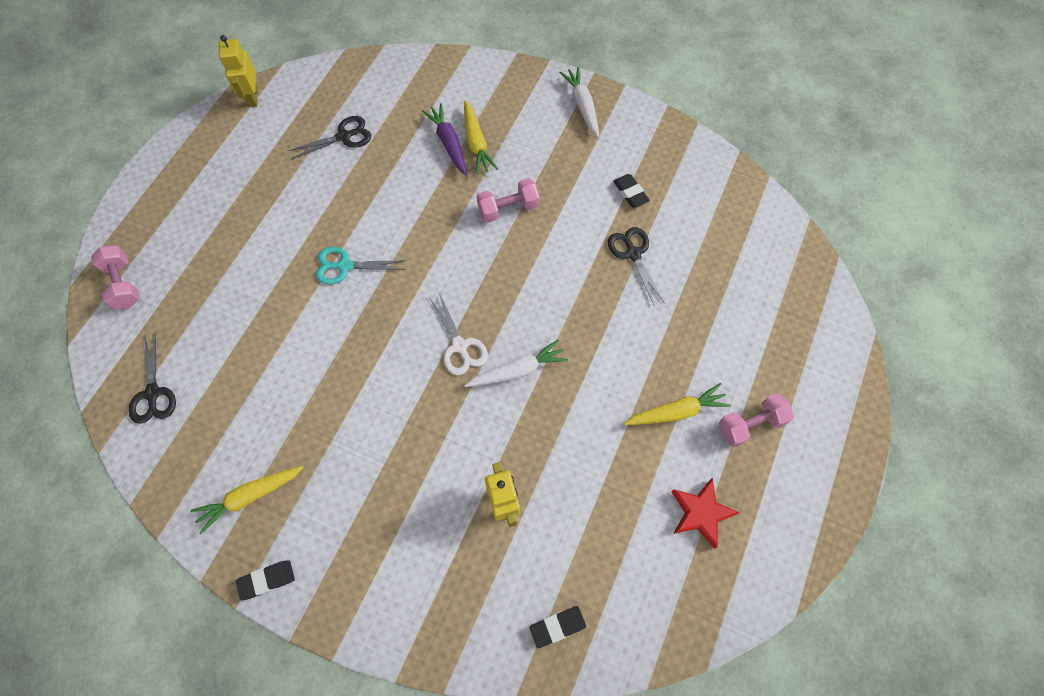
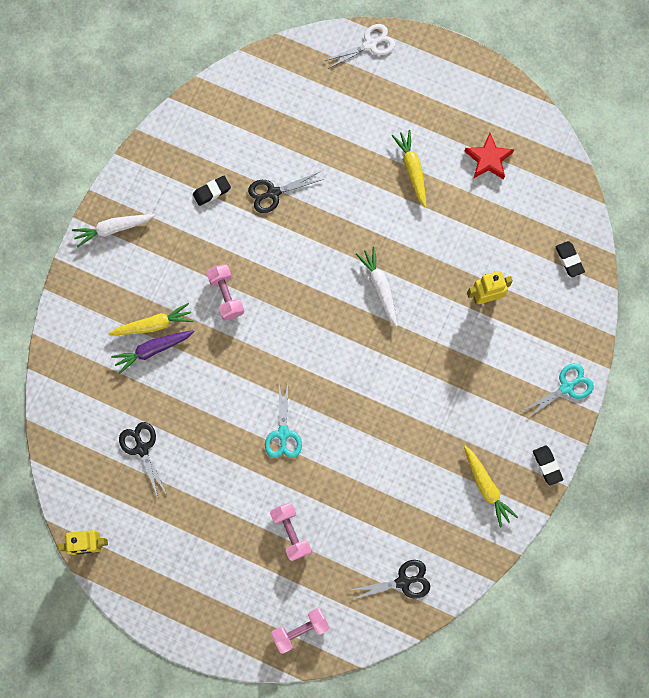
camera: 90 degrees left, 10 degrees up
white scissors [429,293,488,375] -> white scissors moved to [324,24,395,69]
pink dumbbell [719,393,794,447] -> pink dumbbell moved to [270,502,311,561]
none -> turquoise scissors [522,363,594,419]

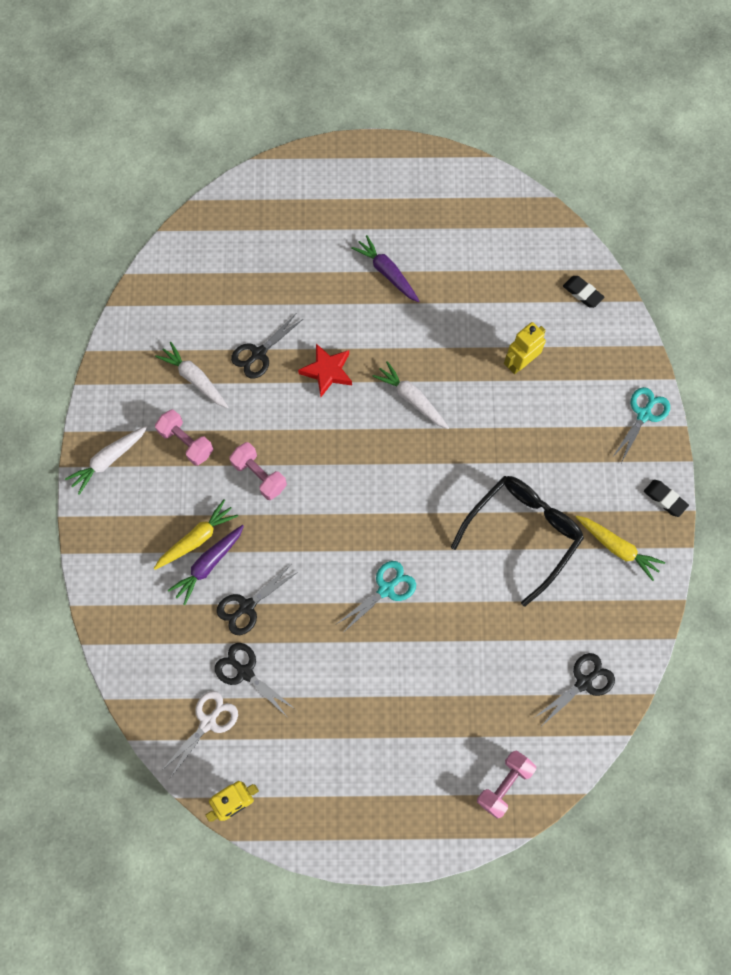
camera: 25 degrees left, 5 degrees down
black eraser [193,176,231,206] -> white carrot [155,342,228,408]
turquoise scissors [265,384,302,458] -> turquoise scissors turned 105 degrees counterclockwise [335,561,416,633]
pink dumbbell [270,502,311,561] -> pink dumbbell moved to [155,410,213,466]
white scissors [324,24,395,69] -> white scissors moved to [161,691,238,778]
yellow carrot [392,130,426,207] -> purple carrot [351,235,420,302]
red star [464,133,514,180] -> red star moved to [298,343,352,397]
none -> black scissors [217,565,298,635]
none -> black glasses [451,476,584,606]

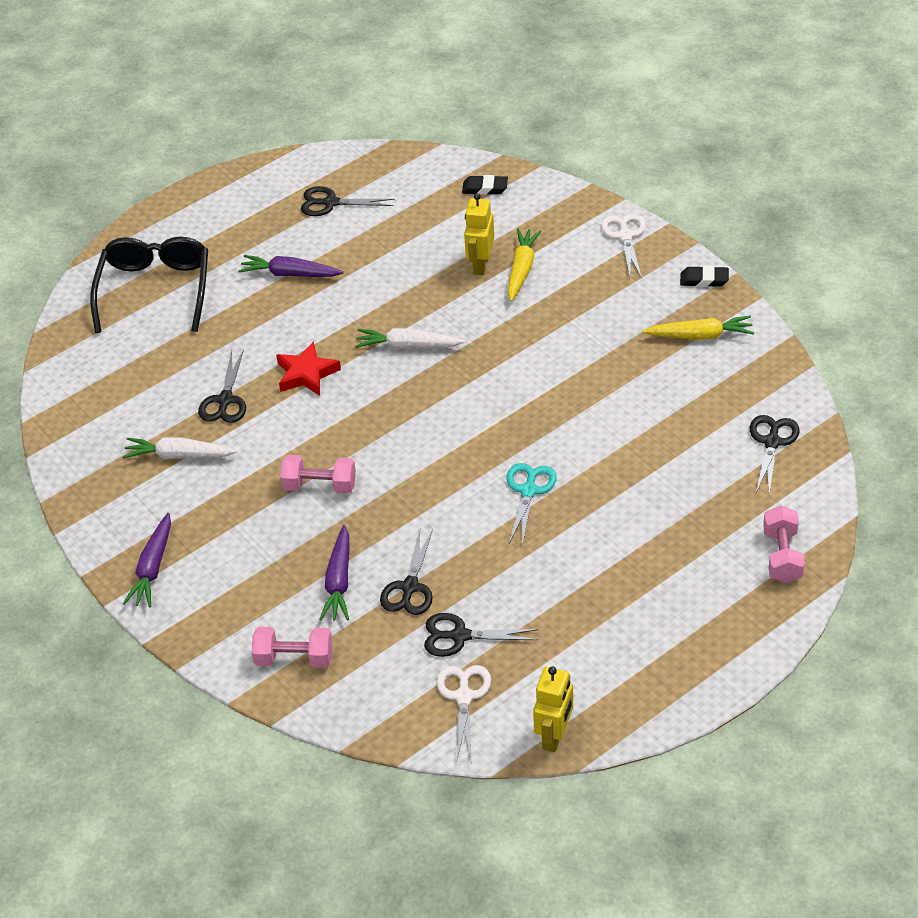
camera: 35 degrees left, 25 degrees down
white carrot [65,426,147,495] -> purple carrot [123,513,171,607]
yellow carrot [154,499,238,570] -> yellow carrot moved to [508,228,542,302]
pink dumbbell [155,410,213,466] -> pink dumbbell moved to [252,627,332,667]
black glasses [451,476,584,606] -> black glasses moved to [90,237,208,333]
turquoise scissors [612,387,670,463] -> white scissors [601,213,646,278]
none -> black scissors [301,186,395,216]

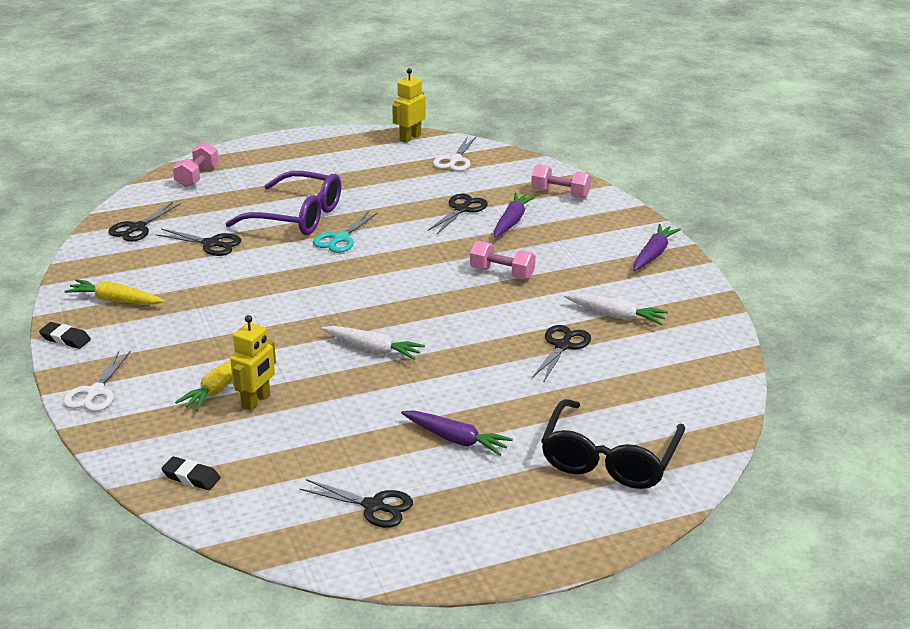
camera: 165 degrees left, 15 degrees down
red star [276,341,341,396] -> none
black scissors [424,613,538,657] -> black scissors moved to [155,229,241,256]
none -> purple glasses [225,171,341,235]

